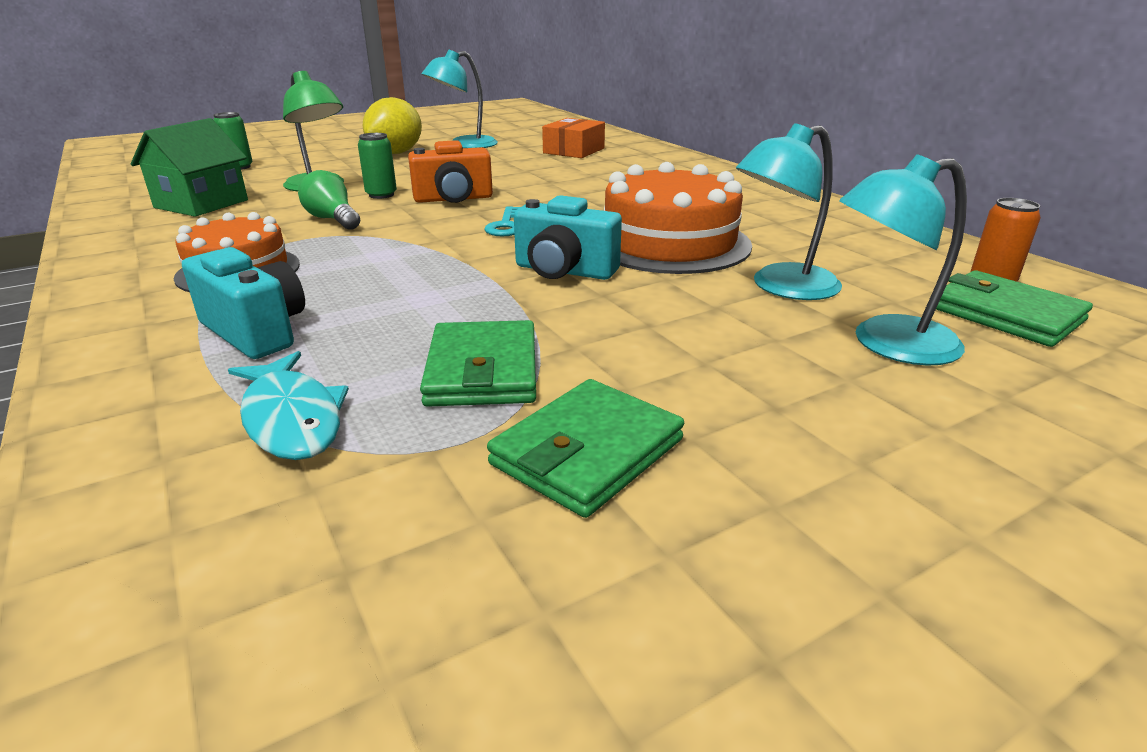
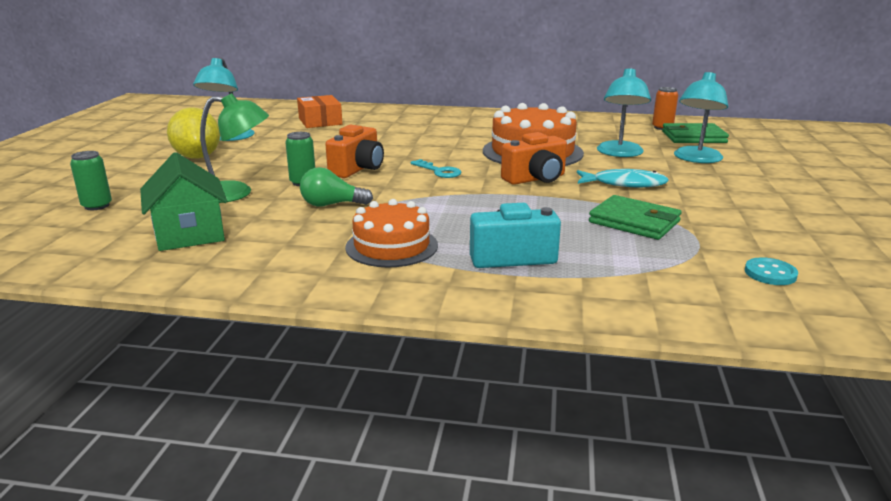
camera: 50 degrees left, 5 degrees down
turquoise fish [228,351,349,460] -> turquoise fish moved to [577,169,669,187]
green wallet [487,379,684,518] -> none
turquoise camera [514,195,622,280] -> orange camera [501,132,567,185]
none -> turquoise button [745,257,798,285]

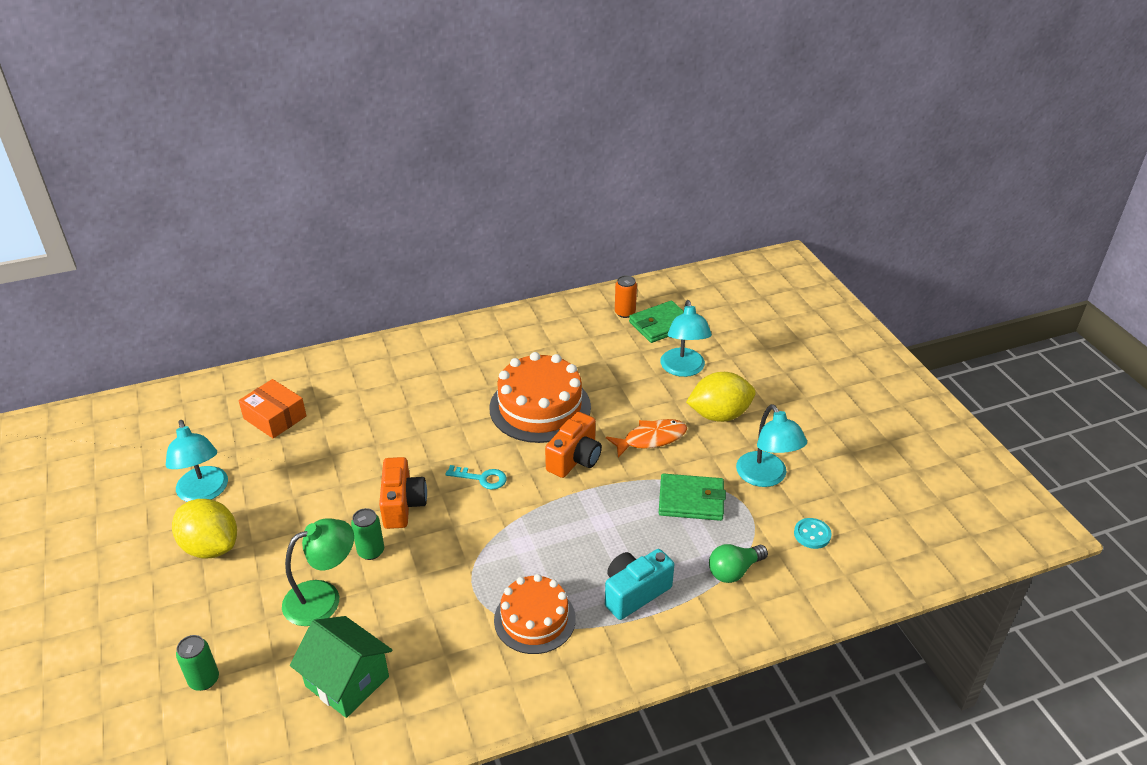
camera: 30 degrees left, 15 degrees up
green light bulb [300,167,373,207] -> green light bulb moved to [709,544,768,583]
turquoise fish [577,169,669,187] -> orange fish [606,419,687,458]
turquoise lamp [597,68,651,157] -> turquoise lamp moved to [736,404,807,487]
none -> yellow lemon [686,372,756,422]

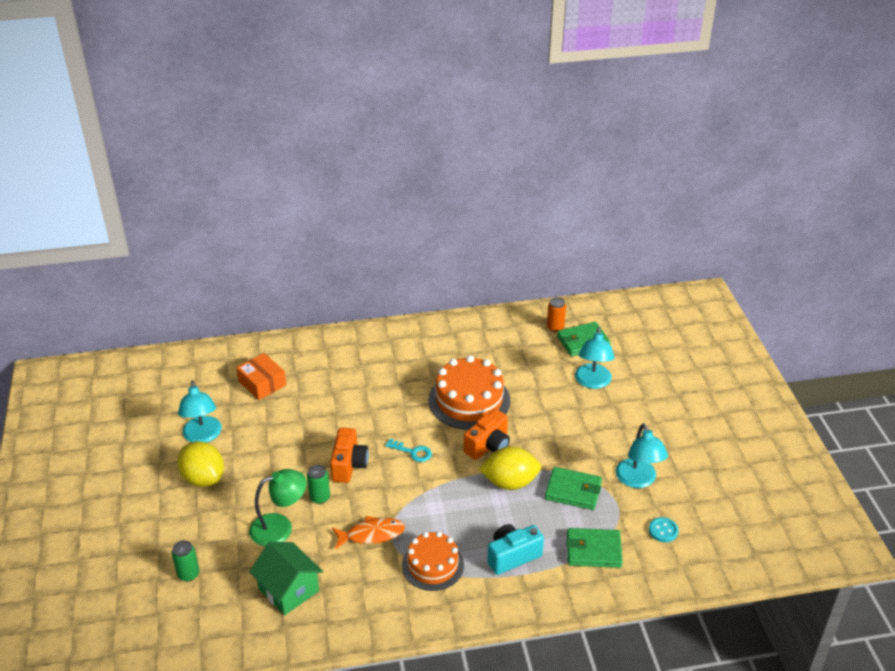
camera: 10 degrees right, 0 degrees up
orange fish [606,419,687,458] -> orange fish moved to [332,516,405,550]
yellow lemon [686,372,756,422] -> yellow lemon moved to [479,446,541,490]
green light bulb [709,544,768,583] -> green wallet [566,528,623,568]

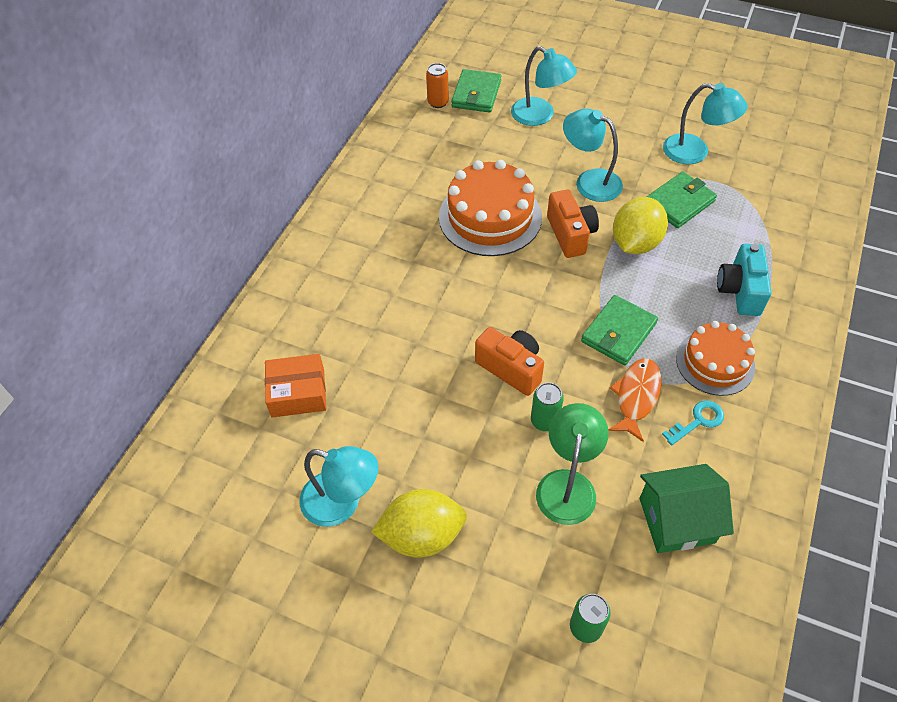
camera: 55 degrees left, 15 degrees up
turquoise key [385,439,432,462] -> turquoise key moved to [662,401,724,445]
green wallet [566,528,623,568] -> green wallet moved to [581,295,658,365]
turquoise button [649,517,679,542] -> none
none -> turquoise lamp [563,108,623,202]

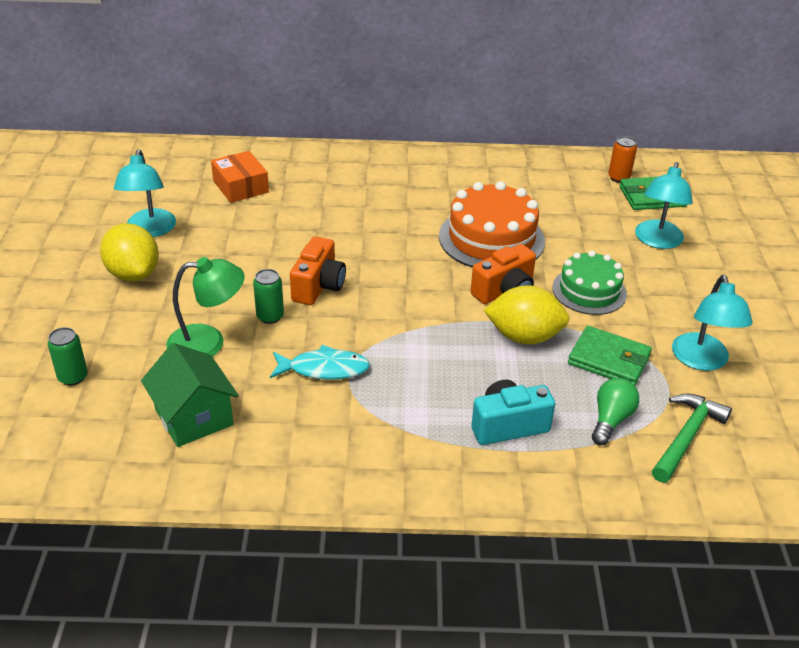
camera: 65 degrees right, 15 degrees down
turquoise lamp [563,108,623,202] -> green cake [552,251,627,315]
green wallet [581,295,658,365] -> none
orange fish [608,358,662,442] -> turquoise fish [270,345,370,380]
turquoise key [662,401,724,445] -> none
orange cake [676,321,755,396] -> none
none -> green light bulb [592,378,639,445]
none -> green hammer [652,393,732,483]

